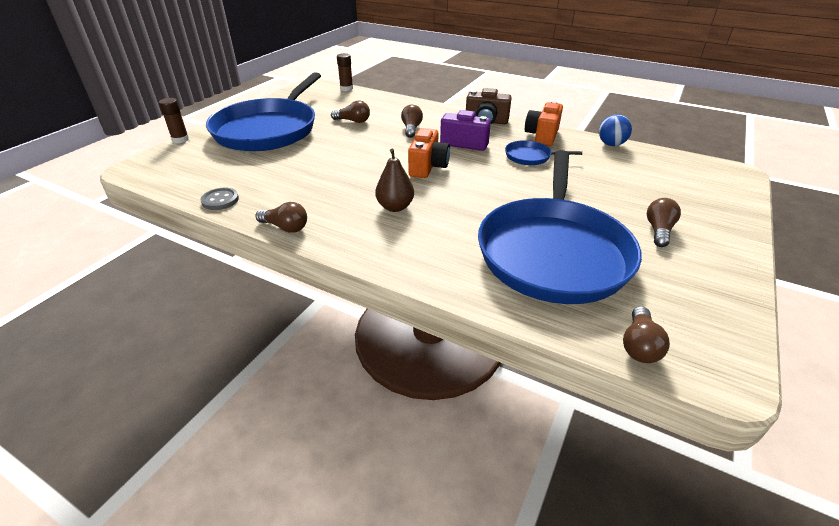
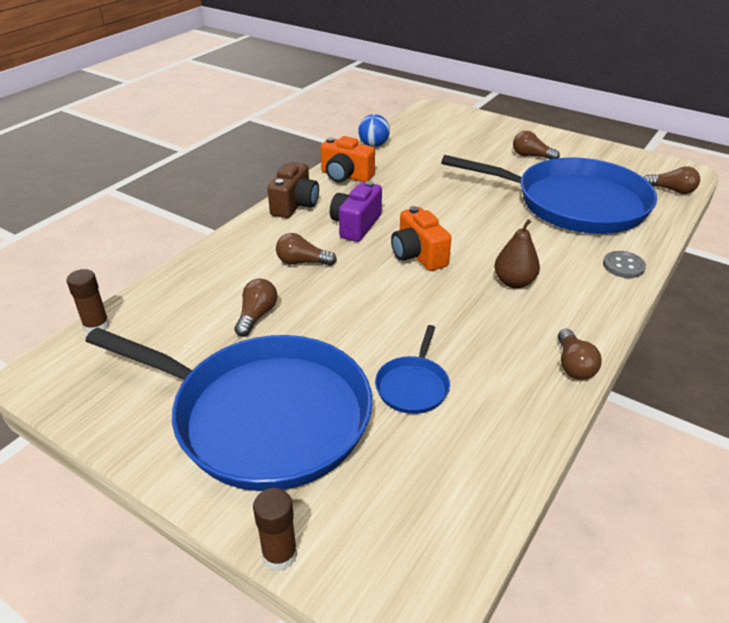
camera: 85 degrees left, 0 degrees up
grey button [200,188,239,210] -> grey button moved to [603,251,646,278]
brown light bulb [256,202,307,233] -> brown light bulb turned 150 degrees clockwise [558,329,602,380]
orange camera [408,128,450,178] -> orange camera turned 135 degrees counterclockwise [391,206,451,271]
blue pan [505,140,582,165] -> blue pan moved to [375,325,450,414]

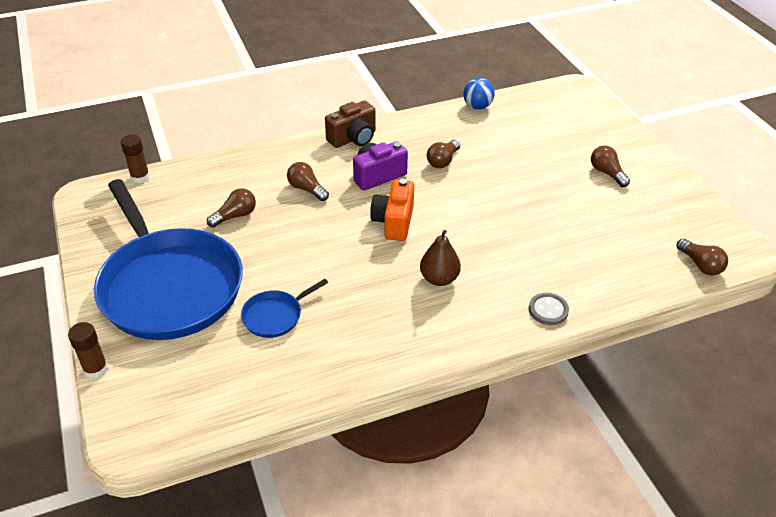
camera: 35 degrees right, 5 degrees up
orange camera [320,136,375,183] -> none
blue pan [441,155,657,234] -> none
brown light bulb [558,329,602,380] -> brown light bulb moved to [427,140,460,168]

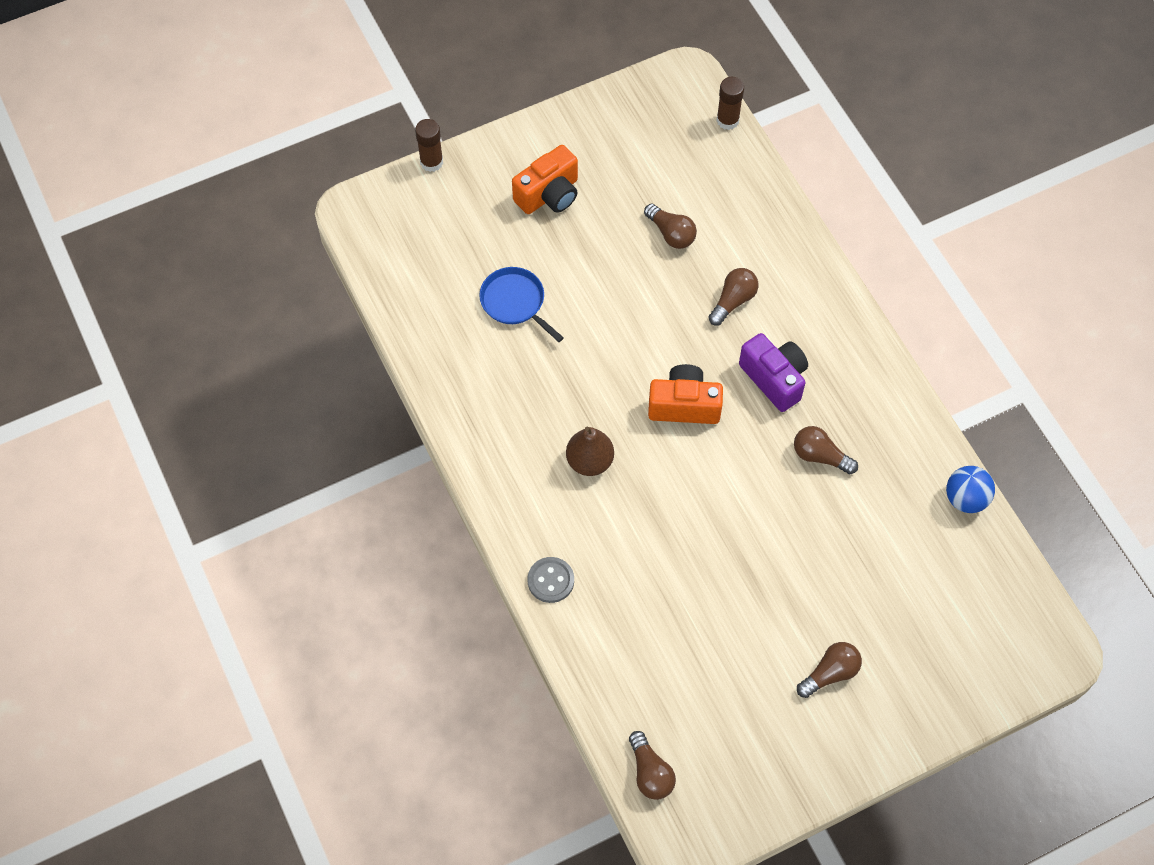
camera: 85 degrees right, 20 degrees up
blue pan [94,179,243,340] -> orange camera [512,145,578,214]
brown camera [325,101,376,148] -> none
brown light bulb [677,239,728,275] -> brown light bulb turned 75 degrees counterclockwise [629,731,676,800]

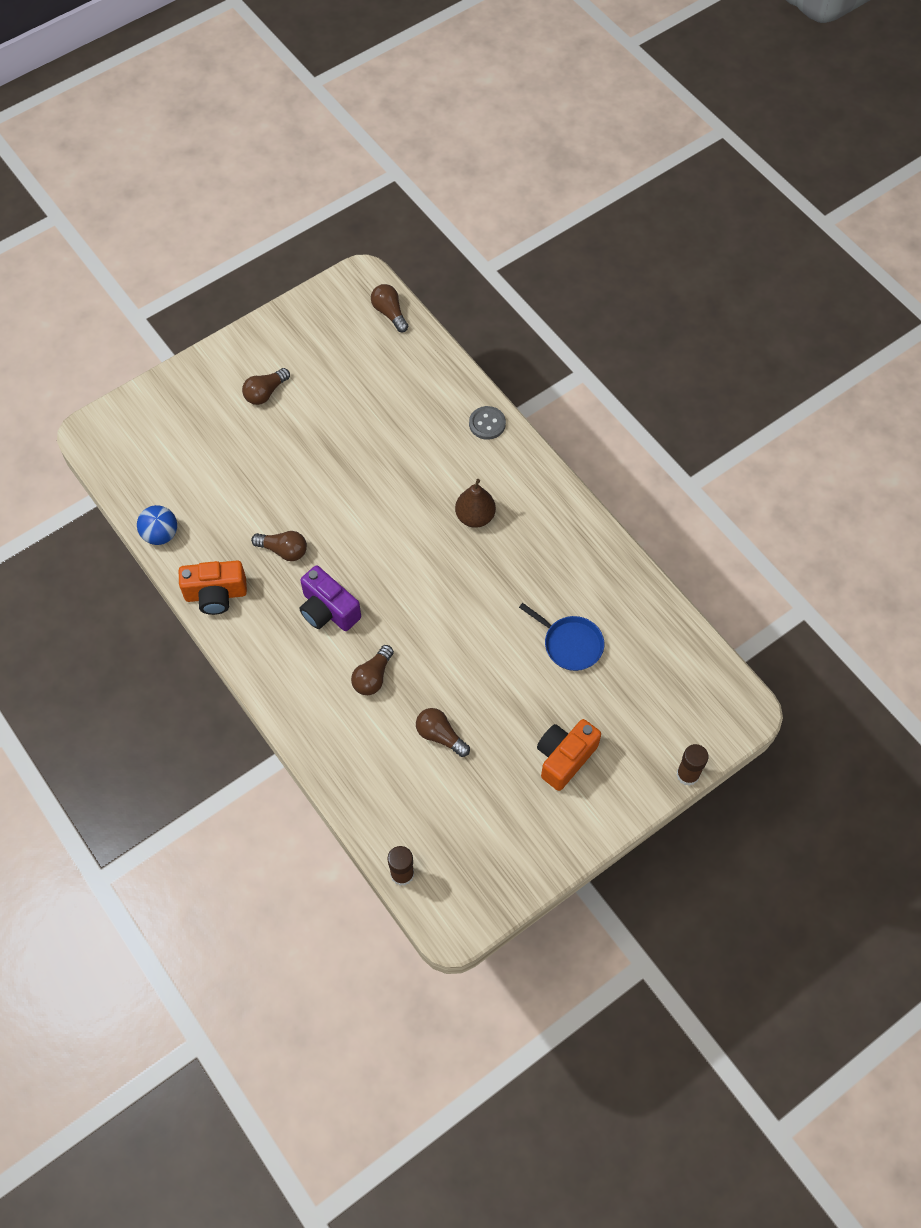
camera: 170 degrees right, 0 degrees up
orange camera [648,364,723,424] -> orange camera moved to [179,561,247,615]

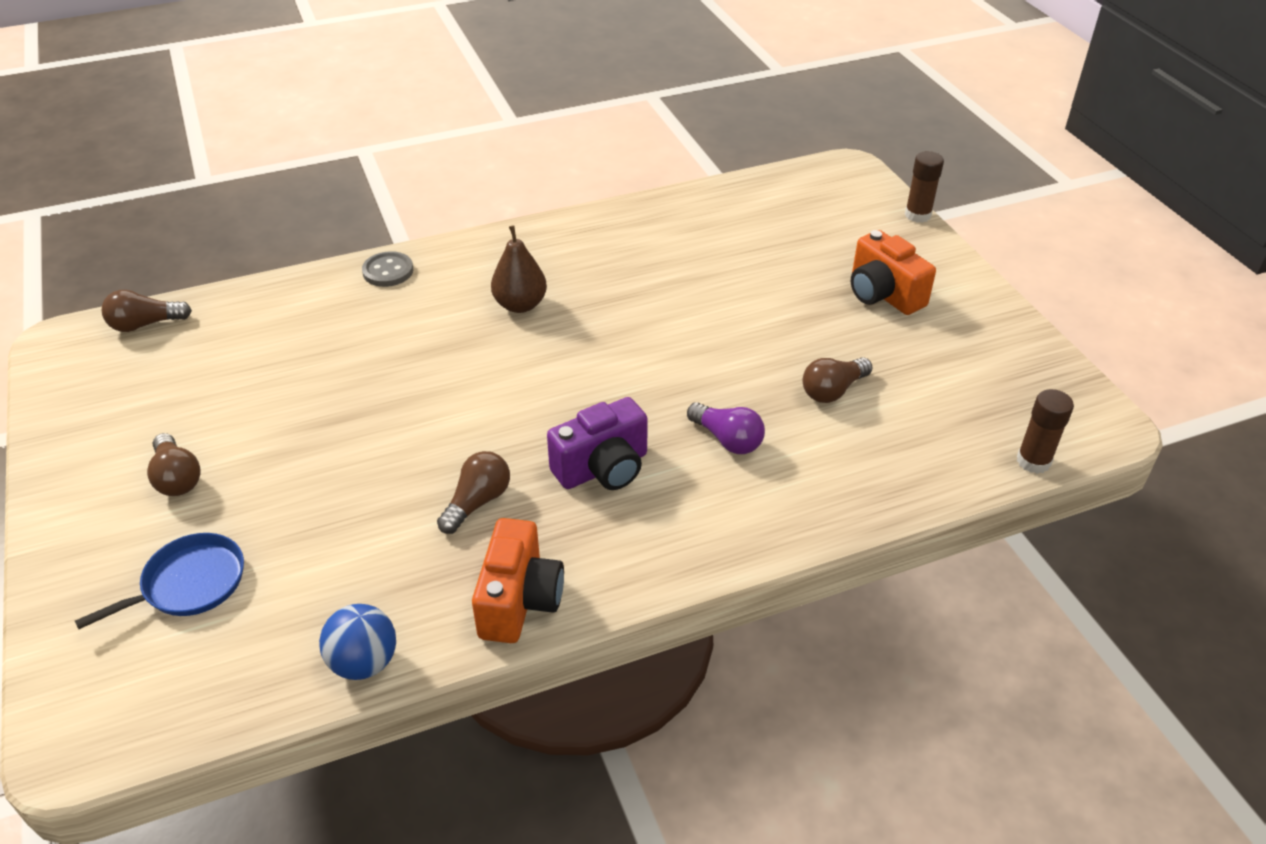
camera: 75 degrees left, 20 degrees down
brown light bulb [351,645,394,695] -> purple light bulb [687,402,765,454]
blue pan [519,603,604,671] -> blue pan moved to [75,533,244,629]

